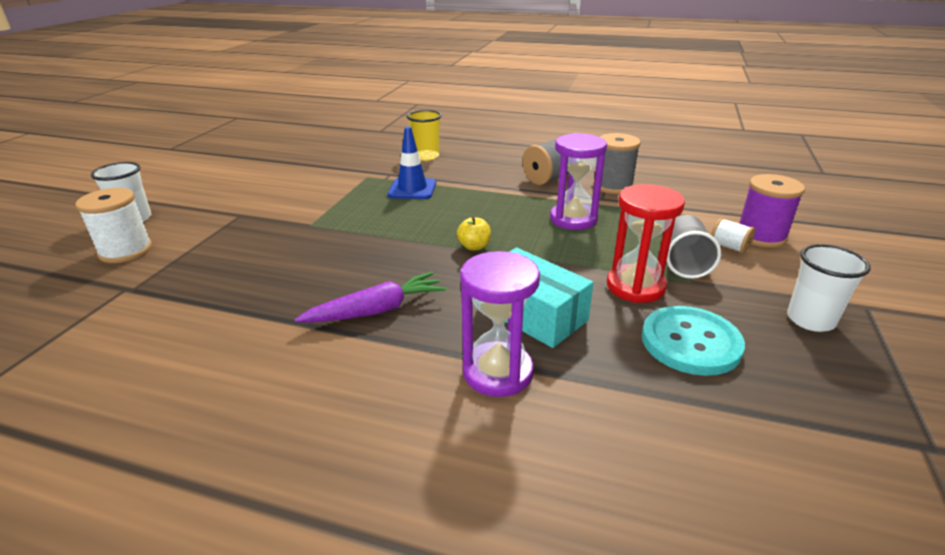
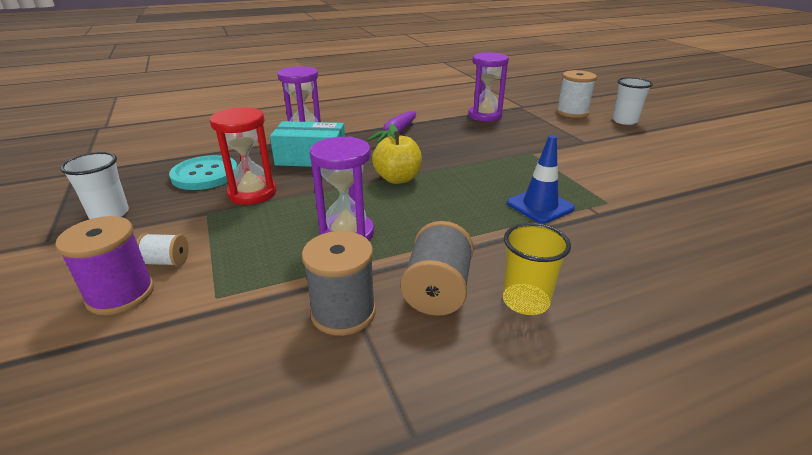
camera: 140 degrees right, 0 degrees up
yellow cup [407,110,442,161] -> yellow cup moved to [503,223,571,315]
yellow apple [457,217,491,251] -> yellow apple [372,124,422,184], size x1.66
grey cup [667,215,721,279] -> none
none -> purple hourglass [468,52,509,121]

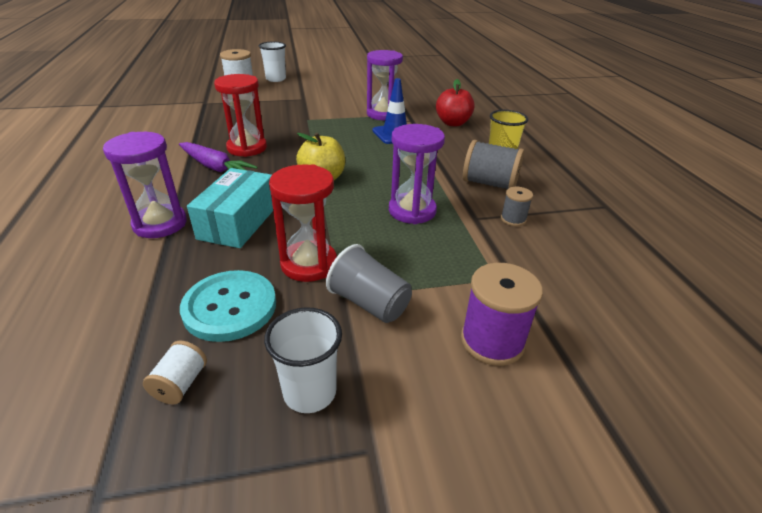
camera: 80 degrees left, 5 degrees up
white spool [137,233,188,266] -> white spool moved to [143,341,207,405]
grey spool [302,231,376,336] -> grey spool [501,187,533,226], size x0.55
purple hourglass [468,52,509,121] -> purple hourglass moved to [367,50,403,120]
none -> red hourglass [214,74,267,157]
none -> grey cup [326,244,412,323]
none -> red apple [436,79,475,126]

